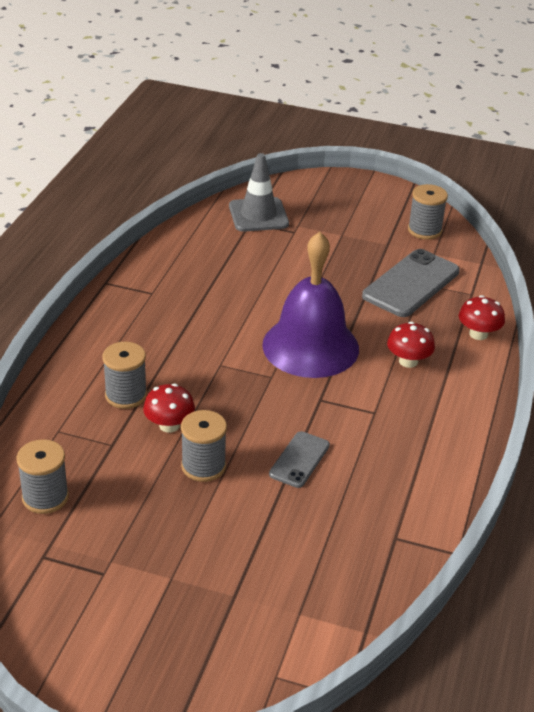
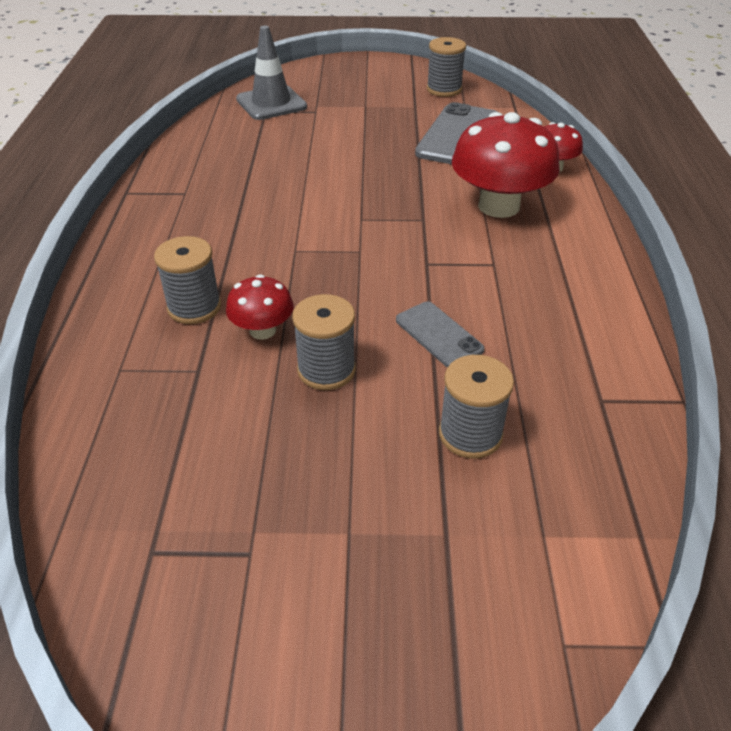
camera: 15 degrees left, 5 degrees up
grey spool [16,439,69,514] -> grey spool moved to [439,355,514,458]
purple bell [262,232,359,378] -> none
grey phone [269,431,330,488] -> grey phone turned 45 degrees counterclockwise [396,302,484,368]
red mushroom [387,321,435,368] -> red mushroom [452,112,560,218], size x1.91

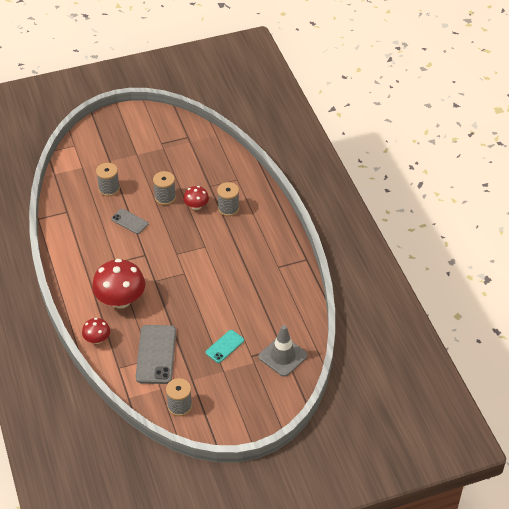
camera: 160 degrees right, 5 degrees up
none -> turquoise phone [206,330,244,363]

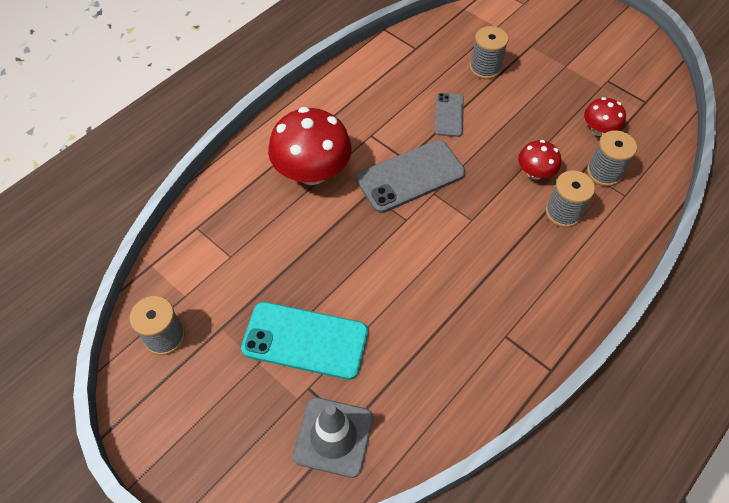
camera: 60 degrees right, 10 degrees up
red mushroom [82,318,110,344] -> red mushroom moved to [584,97,626,136]
grey phone [136,325,176,384] -> grey phone moved to [356,140,465,213]
grey spool [153,171,176,205] -> grey spool moved to [587,130,637,186]
turquoise phone [206,330,244,363] -> turquoise phone [241,302,368,380], size x1.77

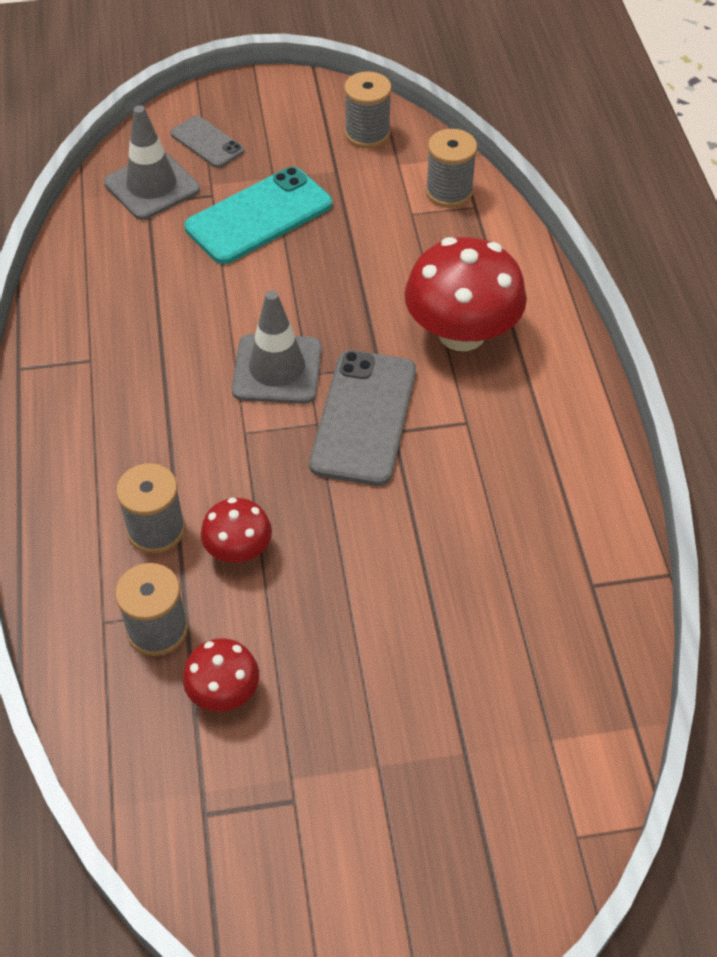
camera: 130 degrees right, 5 degrees down
grey phone [434,93,464,137] -> grey phone moved to [170,116,244,168]
grey spool [470,26,508,79] -> grey spool moved to [426,129,477,207]
none -> grey traffic cone [232,290,322,404]

